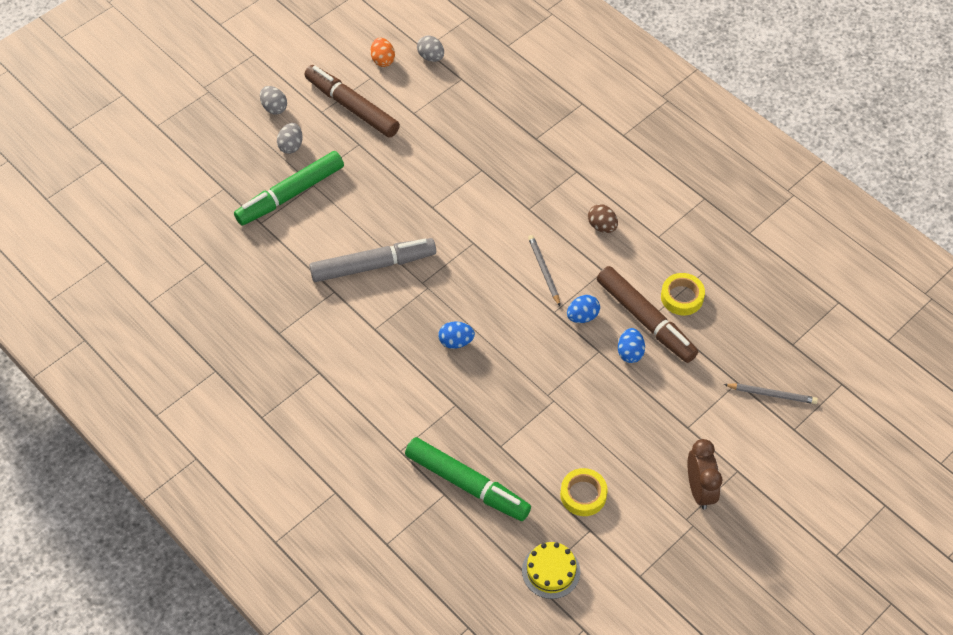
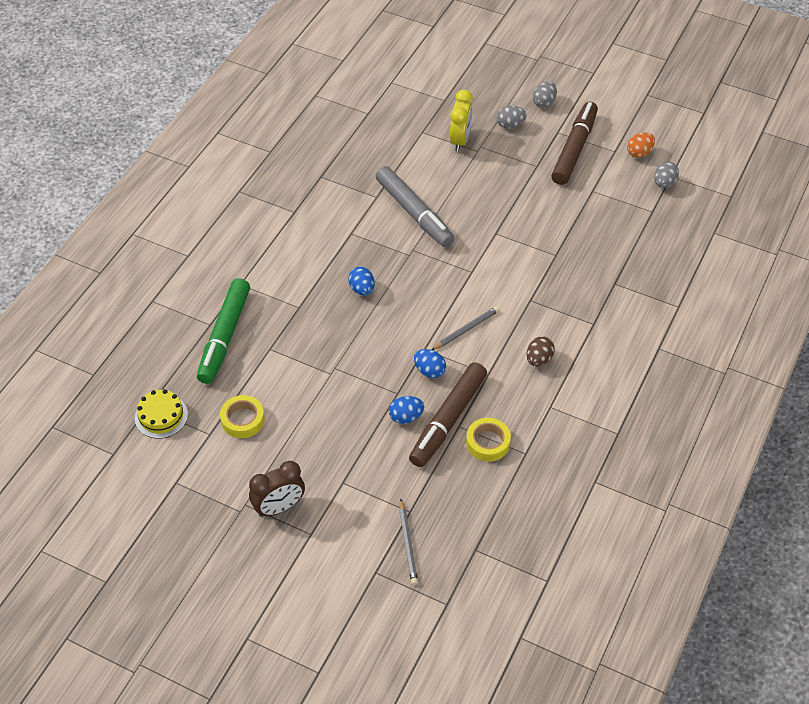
camera: 70 degrees right, 5 degrees down
green marker [234,151,344,225] -> yellow clock [450,90,473,152]

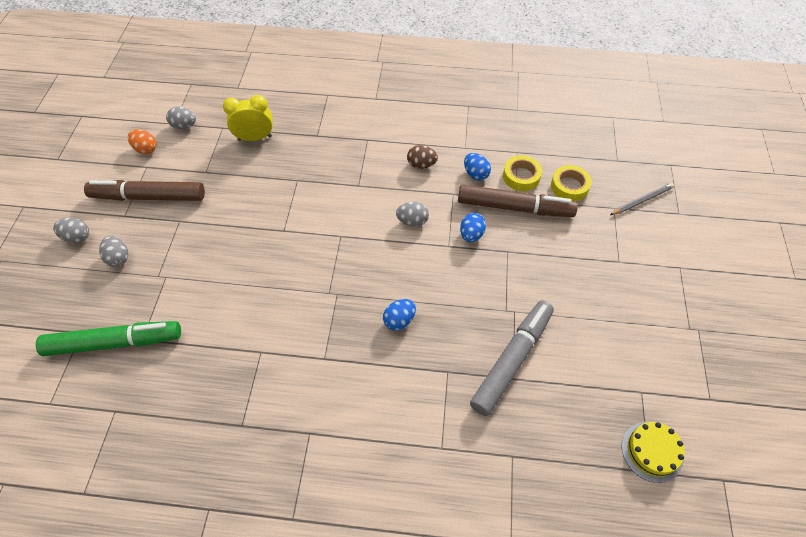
camera: 110 degrees left, 5 degrees up
green marker [197,278,250,384] -> green marker moved to [36,321,181,356]
yellow tape [220,395,265,438] -> yellow tape moved to [551,165,592,201]
brown clock [249,461,305,517] -> none
grey marker [376,166,454,247] -> grey marker moved to [470,300,554,416]
blue egg [389,396,424,424] -> blue egg moved to [464,153,491,181]
grey pencil [431,306,499,350] -> grey egg [396,202,429,227]
yellow clock [450,90,473,152] -> yellow clock moved to [223,95,273,141]

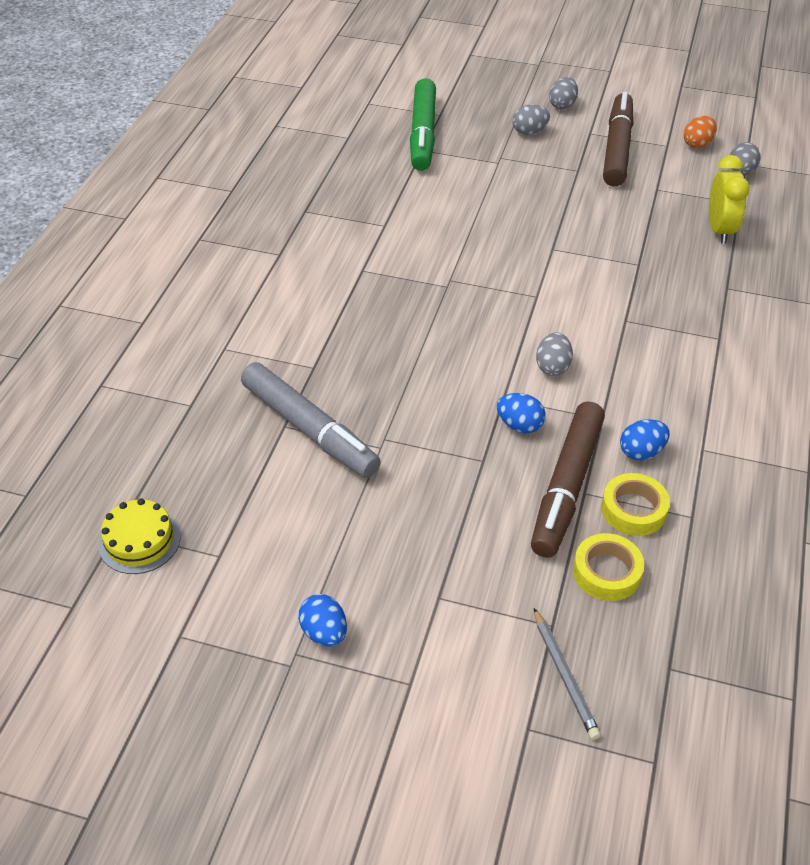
camera: 100 degrees right, 10 degrees down
blue egg [383,299,416,331] -> blue egg moved to [299,594,347,646]
brown egg [407,145,438,169] -> none

